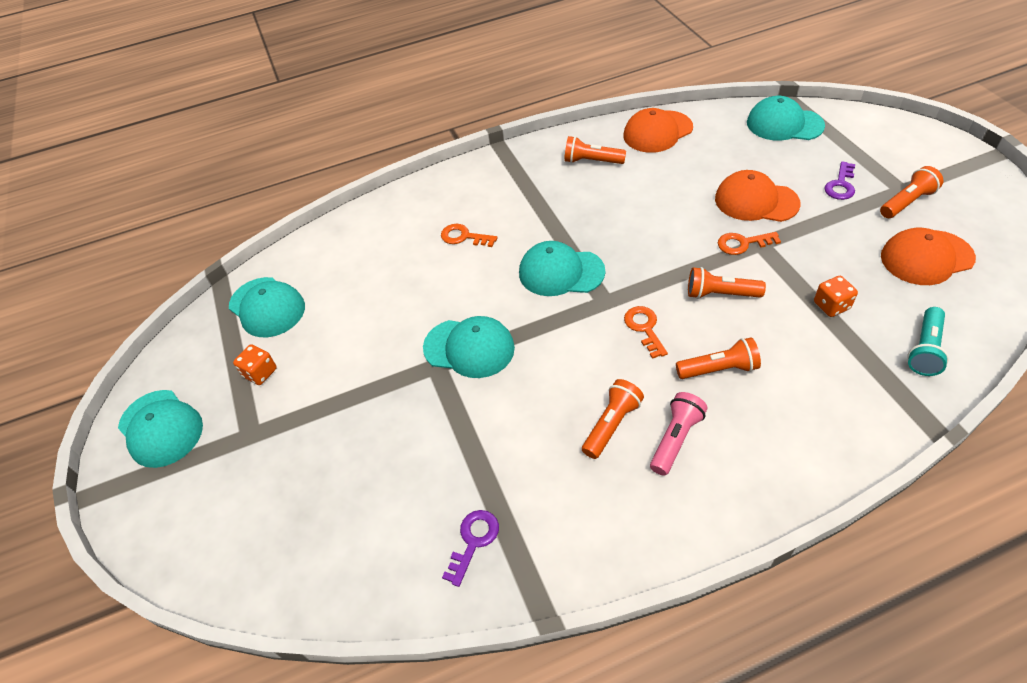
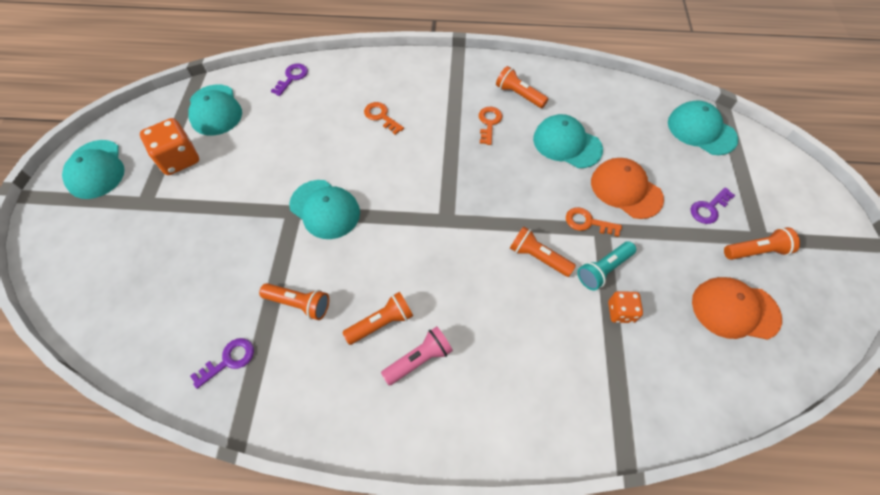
camera: 20 degrees right, 10 degrees up
orange dice [233,345,277,385] -> orange dice [140,118,199,175], size x1.71
turquoise cap [519,241,606,296] -> turquoise cap moved to [533,114,603,168]
orange cap [623,108,693,153] -> none
orange key [624,306,668,359] -> orange key moved to [479,107,502,145]
orange flashlight [676,337,761,379] -> orange flashlight moved to [259,283,329,320]
turquoise flashlight [908,307,949,376] -> turquoise flashlight moved to [577,241,636,290]
none -> purple key [271,63,308,96]

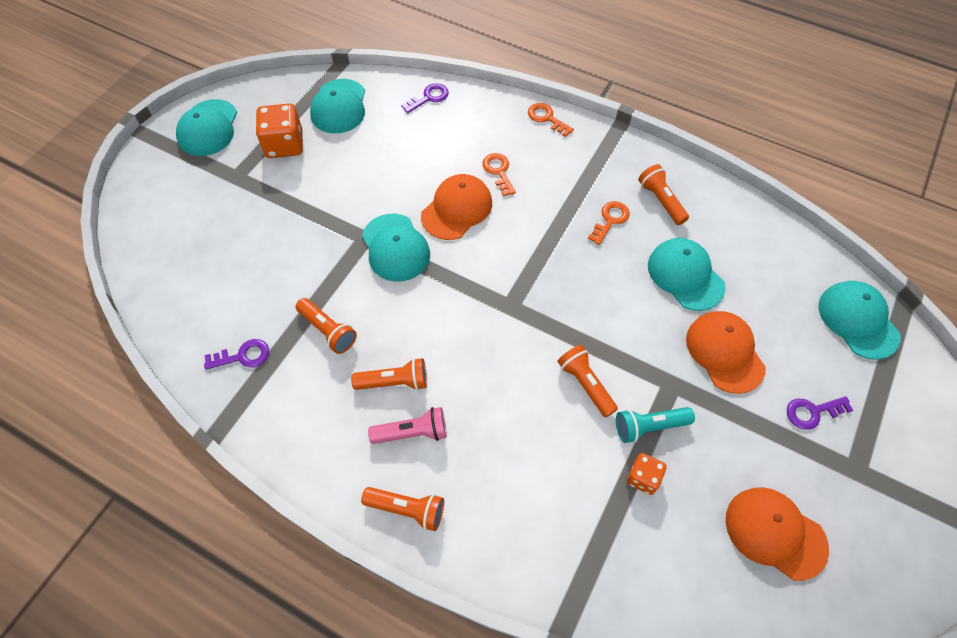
camera: 25 degrees right, 0 degrees up
orange key [566,207,622,237] -> orange key moved to [528,103,574,137]
orange flashlight [724,227,800,260] -> orange flashlight moved to [361,487,444,531]
none -> orange cap [421,174,492,240]

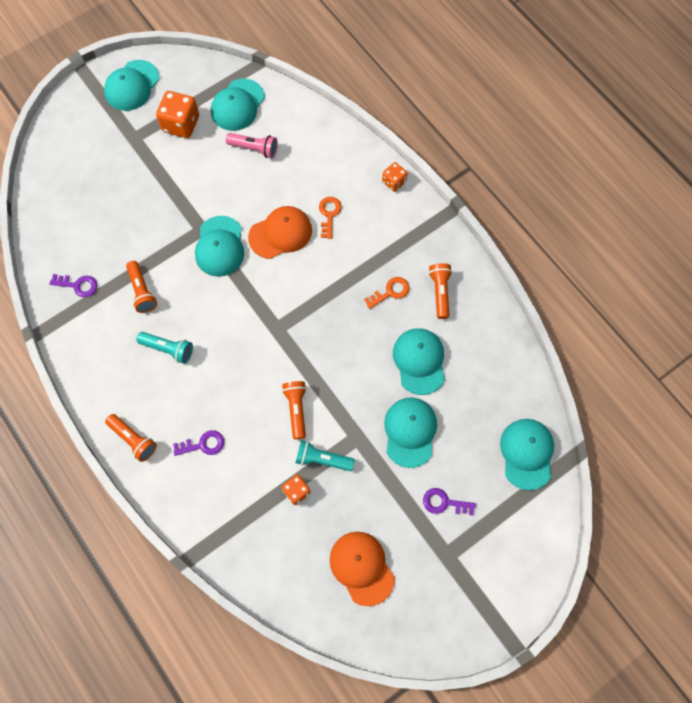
camera: 25 degrees right, 10 degrees up
orange flashlight [351,358,427,390] -> turquoise flashlight [137,332,193,364]
pink flashlight [368,407,447,444] -> pink flashlight moved to [226,133,278,158]
purple key [401,83,449,113] -> purple key moved to [173,430,224,456]
orange key [528,103,574,137] -> orange dice [382,162,407,192]
orange cap [686,311,766,394] -> turquoise cap [384,398,437,468]

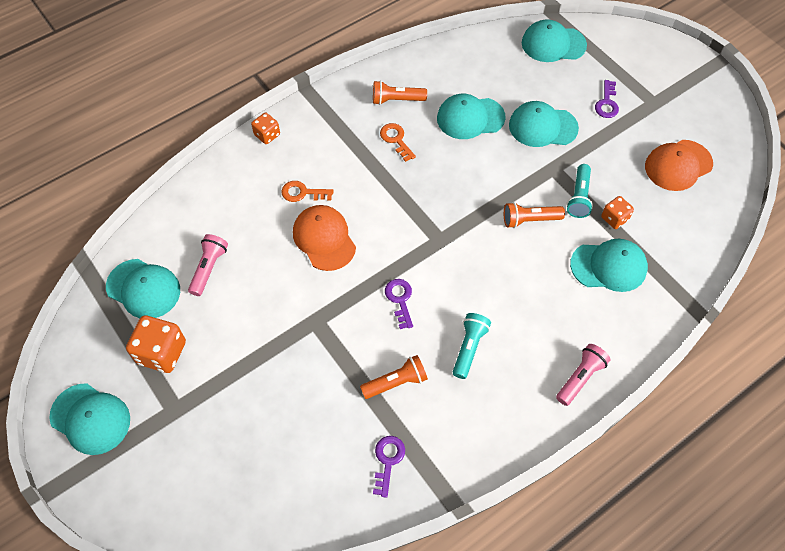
camera: 90 degrees left, 10 degrees down
orange flashlight [105,414,157,462] -> pink flashlight [556,344,611,406]
purple key [173,430,224,456] -> purple key moved to [385,279,413,329]
turquoise cap [195,216,244,277] -> turquoise cap moved to [570,239,648,292]

